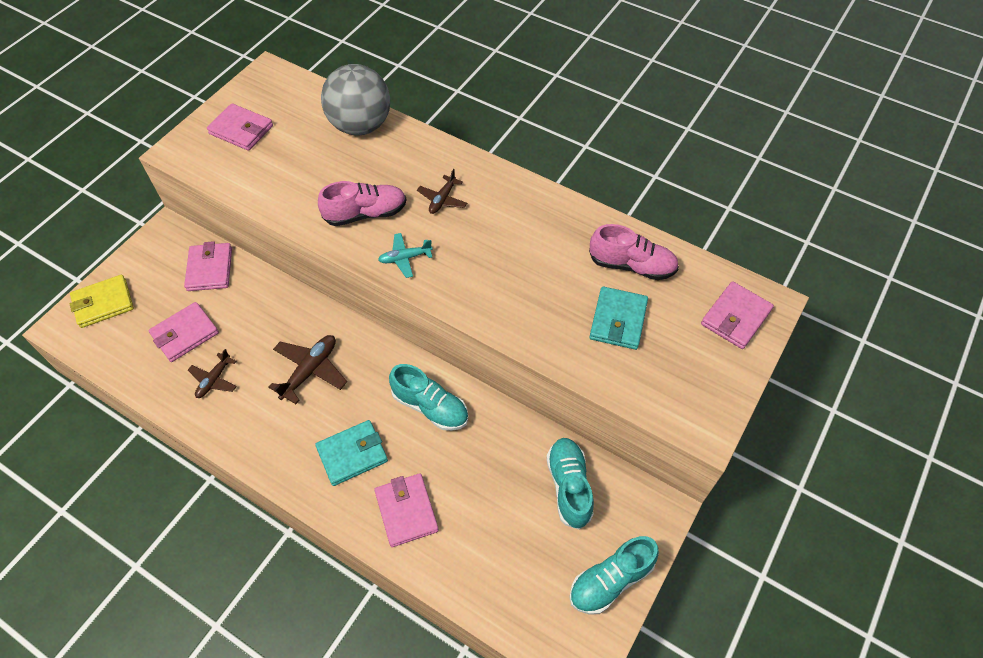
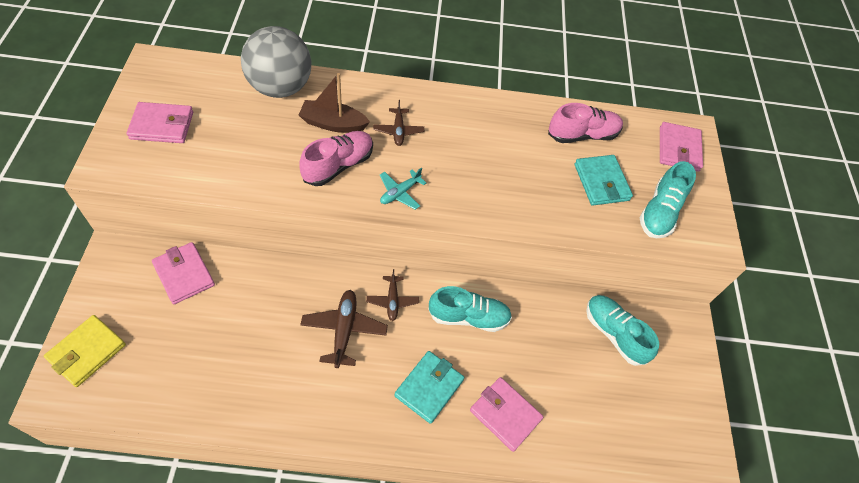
camera: 35 degrees left, 0 degrees up
pink wallet [148,302,219,362] -> none
brown plane [188,349,237,398] -> brown plane moved to [366,269,419,321]
turquoise shoe [569,536,659,614] -> turquoise shoe moved to [640,161,696,238]
none -> brown boat [299,73,370,133]

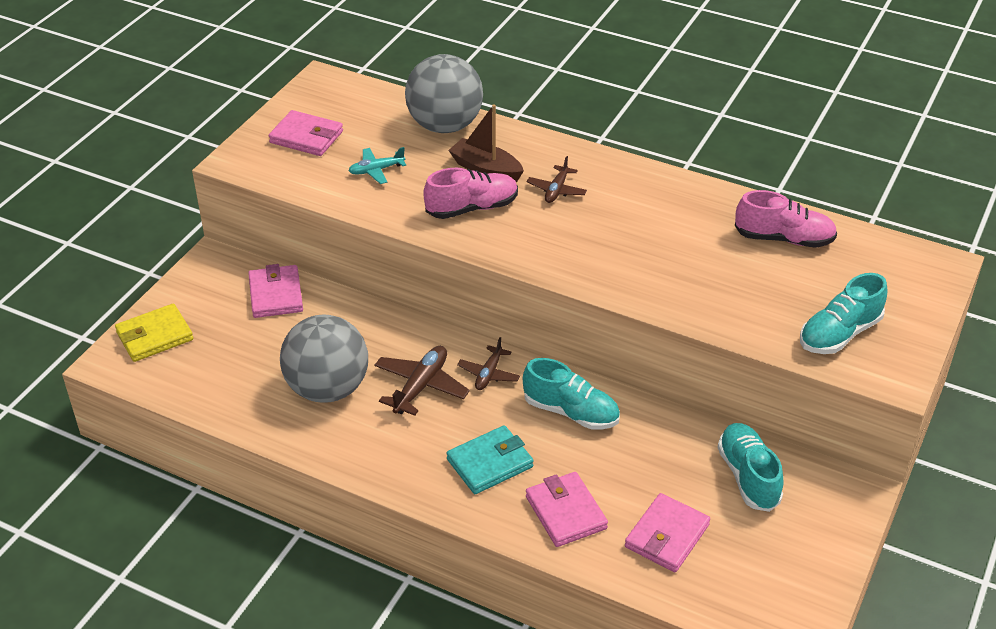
camera: 30 degrees right, 15 degrees down
turquoise plane [380,168,426,210] -> turquoise plane moved to [348,147,406,184]
turquoise wallet [575,155,633,205] -> none
pink wallet [660,122,703,172] -> pink wallet moved to [625,493,710,572]
none -> grey ball [280,315,368,403]

